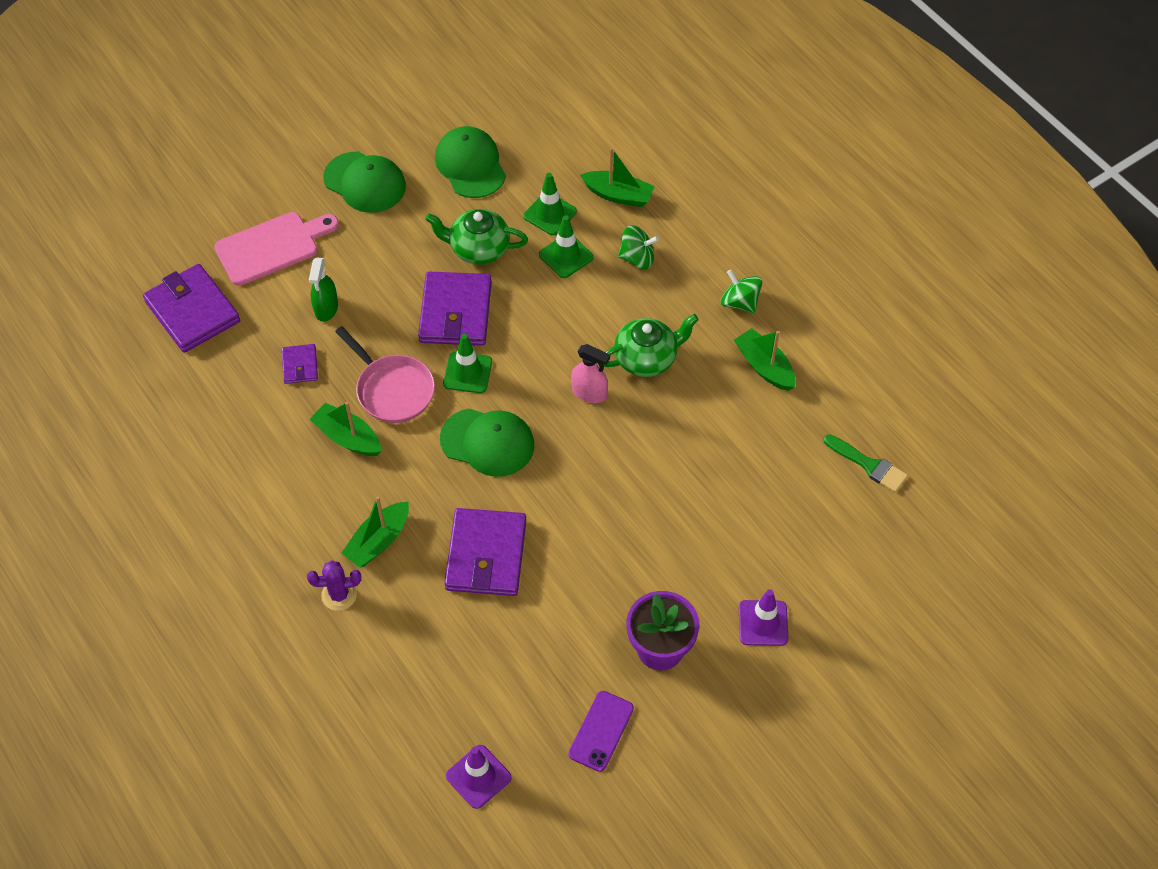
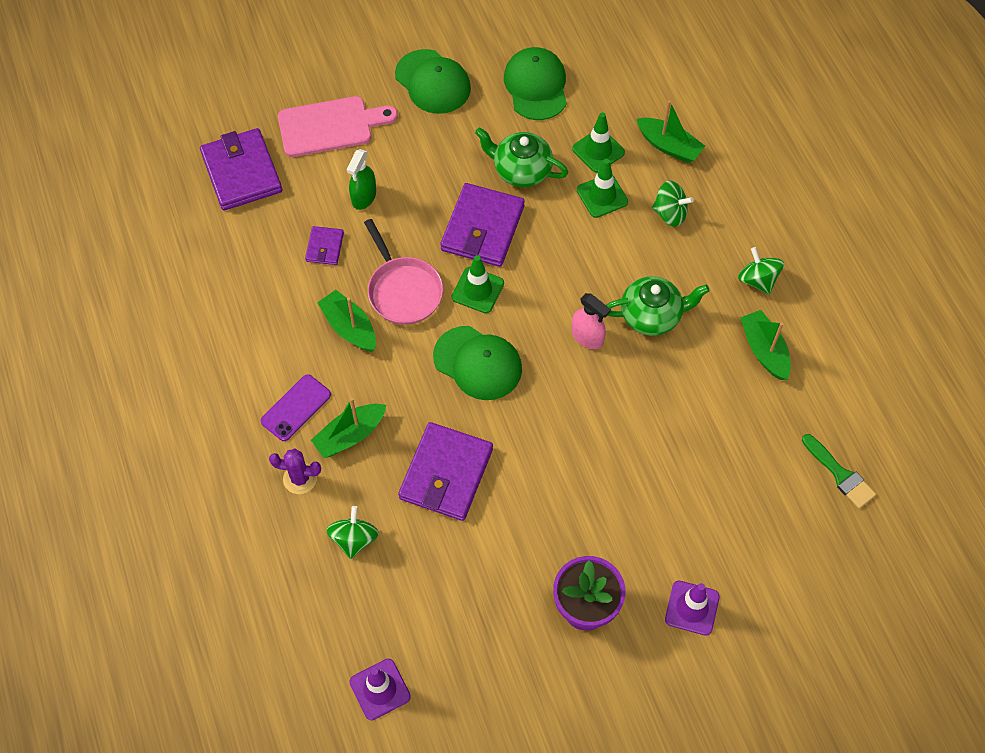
camera: 15 degrees right, 5 degrees up
purple phone [568,691,634,772] -> purple phone moved to [261,374,331,441]
none -> green spinning top [326,506,379,559]

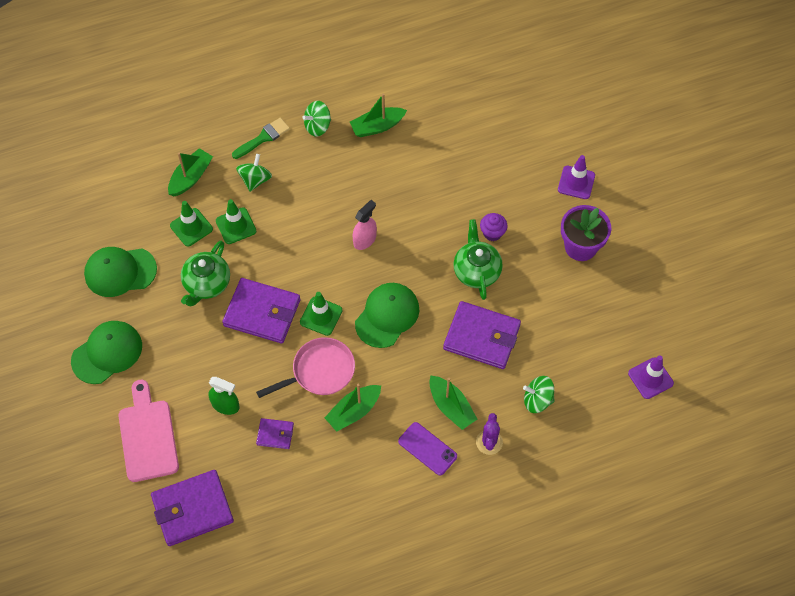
camera: 90 degrees left, 0 degrees up
green teapot [606,276,710,336] -> green teapot moved to [453,219,503,300]
green brush [802,434,876,509] -> green brush moved to [232,118,290,159]
none -> purple cupcake [480,213,507,241]

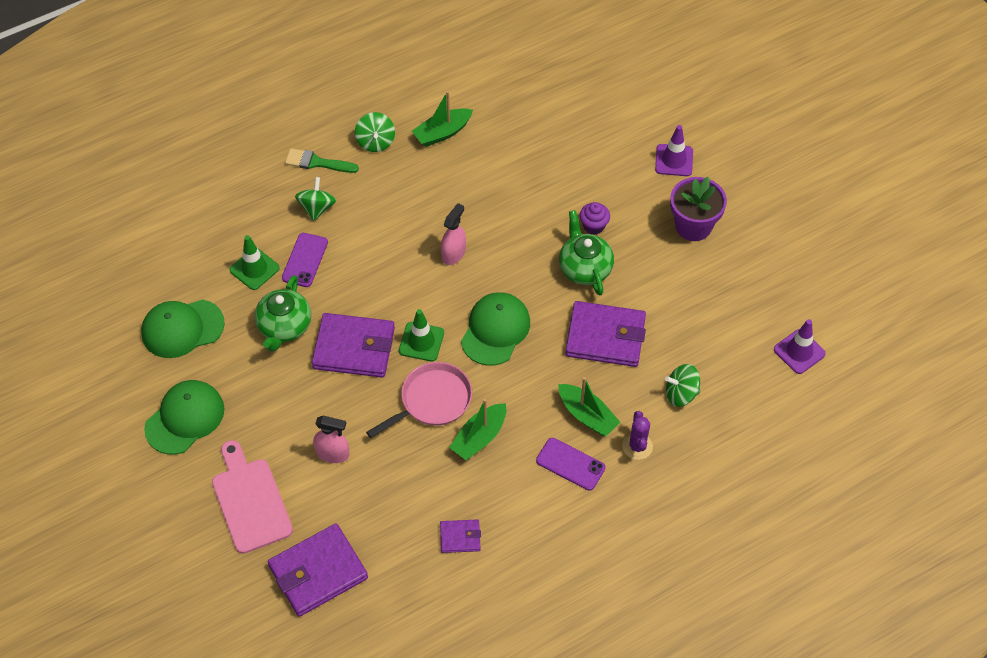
camera: 10 degrees left, 5 degrees down
green boat [168,148,213,196] -> none
green spray bottle [208,377,240,415] -> pink spray bottle [313,416,349,463]
green traffic cone [216,199,256,244] -> purple phone [282,233,328,287]
green brush [232,118,290,159] -> green brush turned 120 degrees counterclockwise [285,148,359,173]
purple wallet [256,418,294,449] -> purple wallet moved to [440,519,481,553]
green spinning top [302,101,331,137] -> green spinning top turned 60 degrees counterclockwise [355,112,395,152]

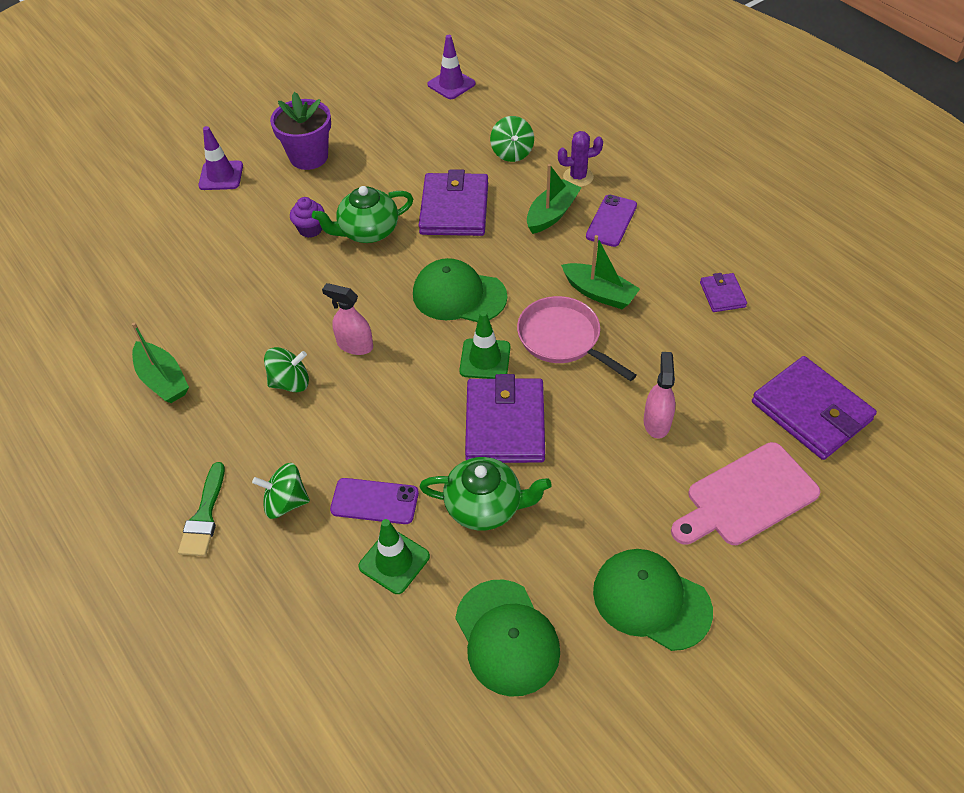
camera: 95 degrees left, 5 degrees down
green spinning top [355,112,395,152] -> green spinning top moved to [264,347,309,392]

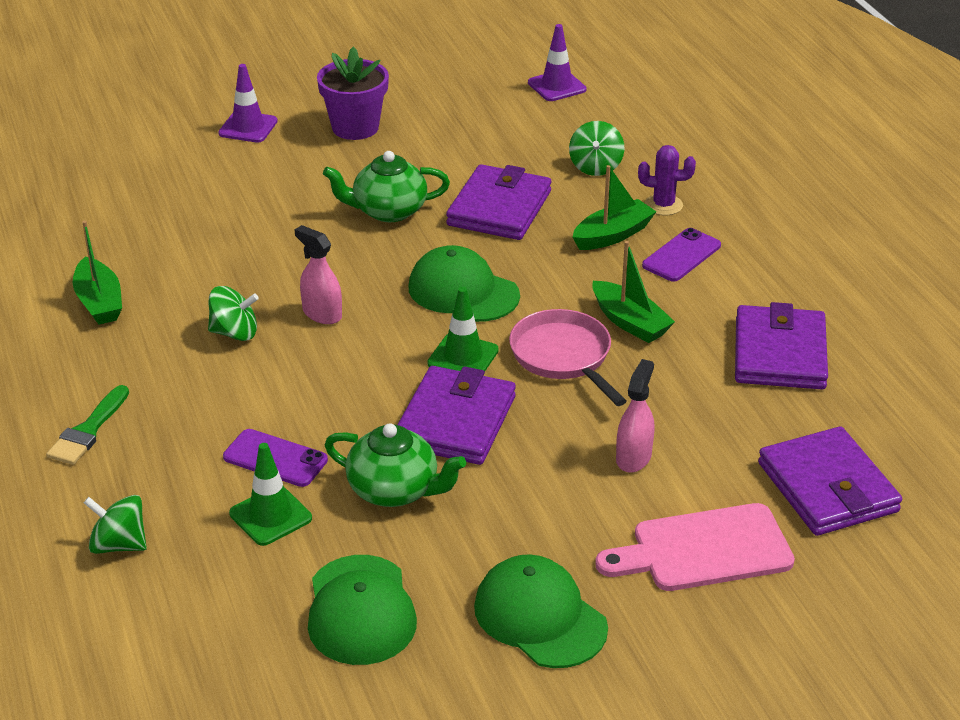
camera: 15 degrees right, 15 degrees down
green spinning top [252,463,310,519] -> green spinning top moved to [84,495,147,554]
purple cupcake [290,197,325,238] -> none
purple wallet [700,273,747,312] -> purple wallet [735,302,828,389], size x2.01

